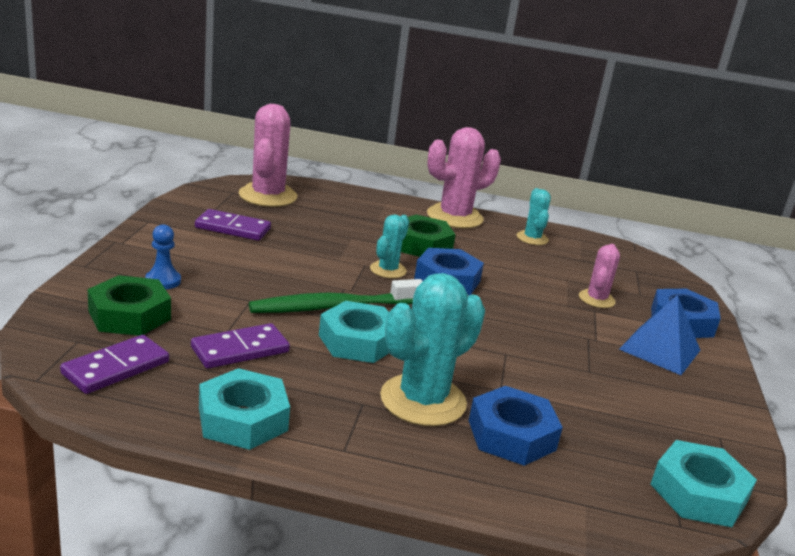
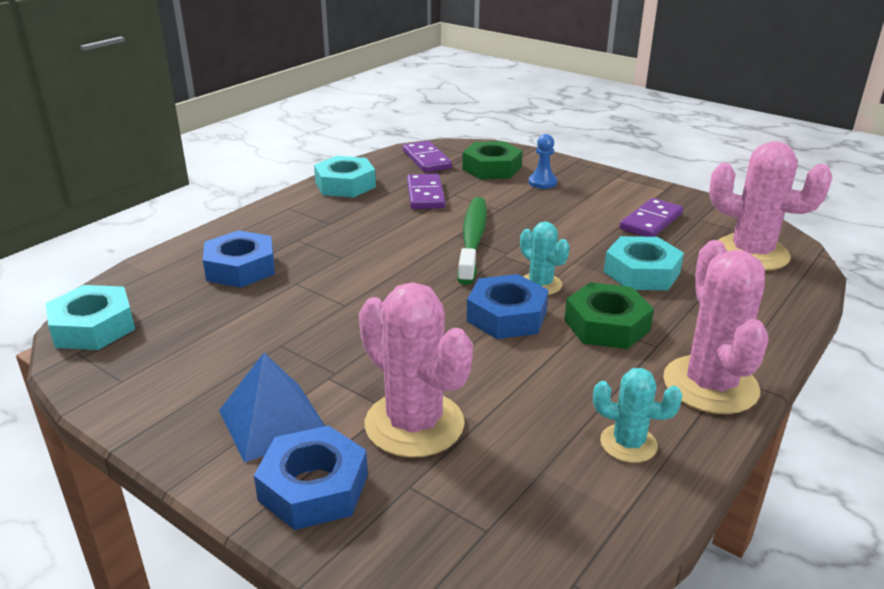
camera: 120 degrees right, 5 degrees up
turquoise nut [319,301,389,363] -> turquoise nut moved to [604,236,684,290]
turquoise cactus [380,273,485,426] -> none
pink cactus [579,244,620,308] -> pink cactus [359,282,473,458], size x1.82

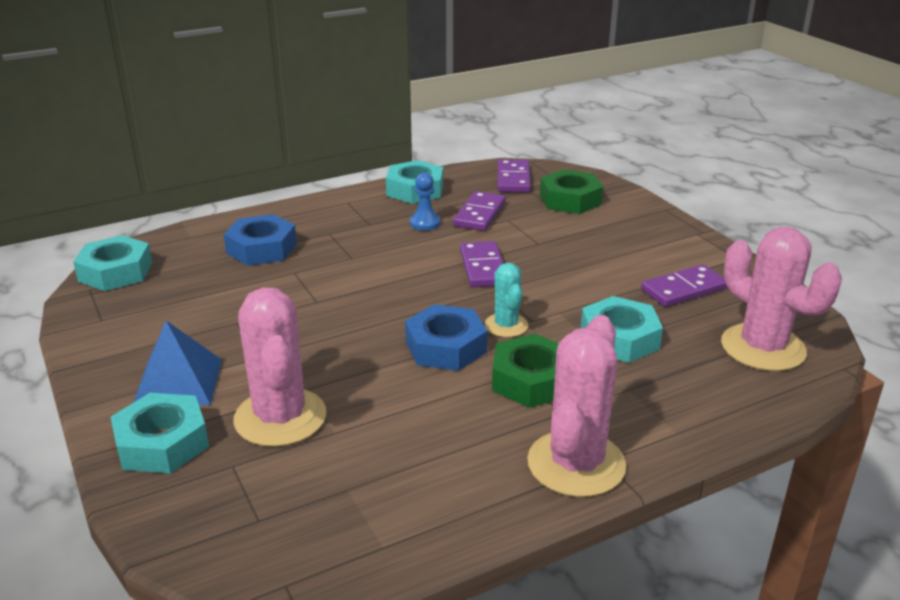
camera: 25 degrees right, 0 degrees up
blue nut [254,426,368,530] -> turquoise nut [111,393,209,474]
green toothbrush [458,197,487,285] -> purple domino [460,241,504,287]
blue pawn [528,134,557,189] -> blue pawn moved to [410,173,440,231]
turquoise cactus [593,368,682,463] -> none

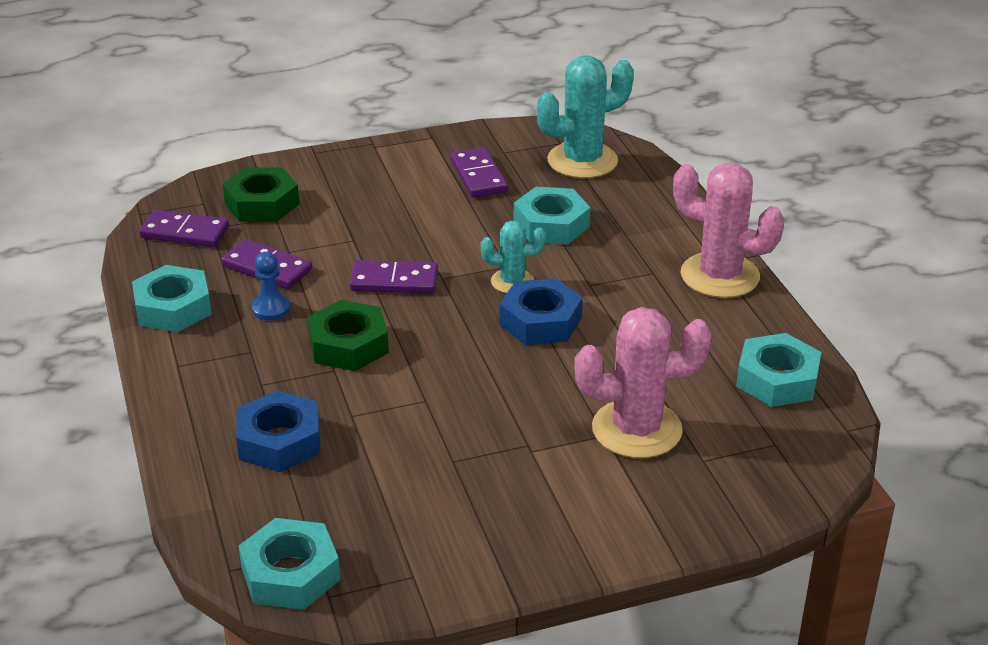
camera: 80 degrees left, 5 degrees up
turquoise nut [111,393,209,474] -> turquoise nut moved to [736,333,821,407]
blue pyramid [133,321,222,405] -> none
green nut [492,334,559,408] -> green nut moved to [308,300,389,371]
pink cactus [721,227,842,371] -> turquoise cactus [537,55,634,178]

